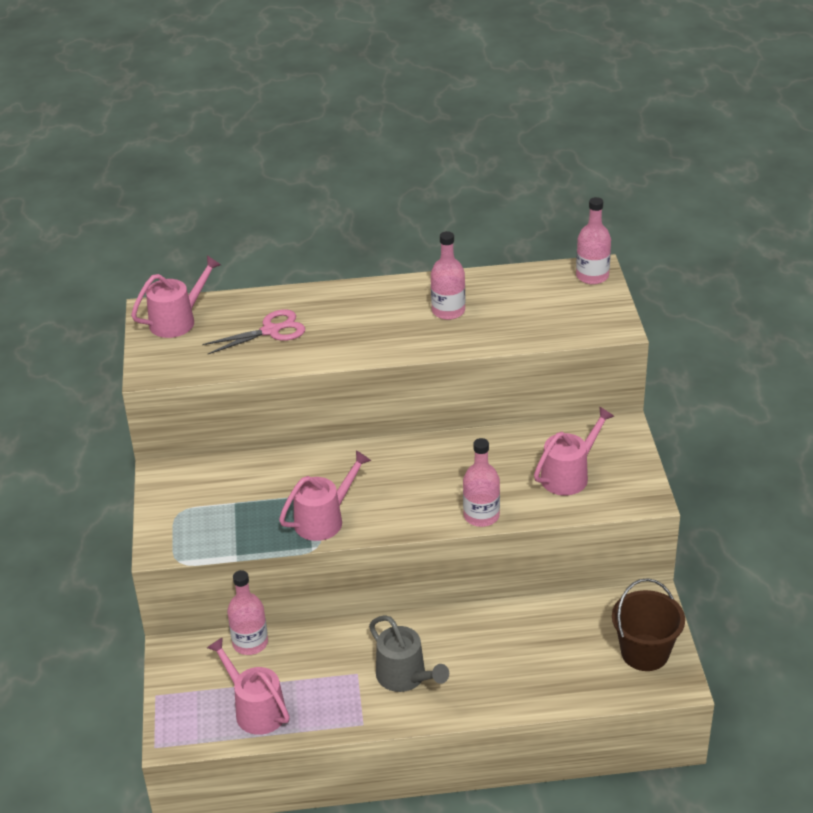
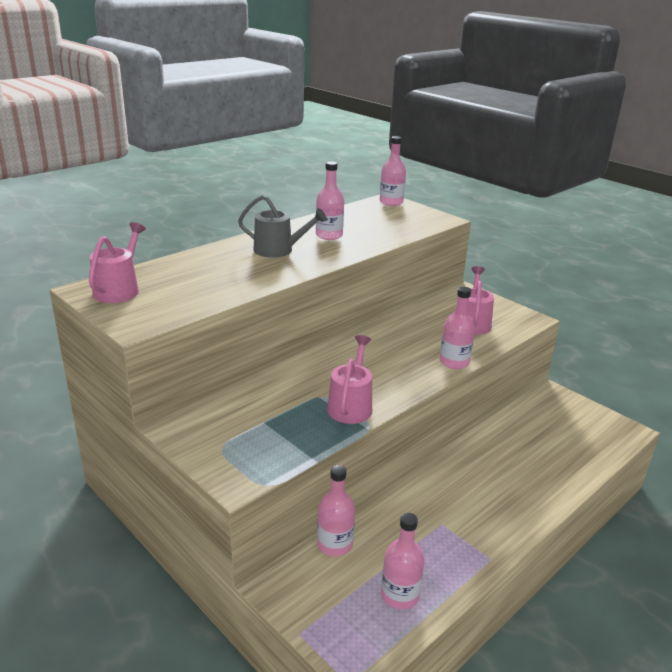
camera: 40 degrees left, 10 degrees down
pink scissors [202,309,305,354] -> none
pink watering can [207,637,290,735] -> pink bottle [381,513,424,609]
grey watering can [369,615,449,692] -> grey watering can moved to [238,195,327,257]
brown bucket [612,578,685,671] -> none

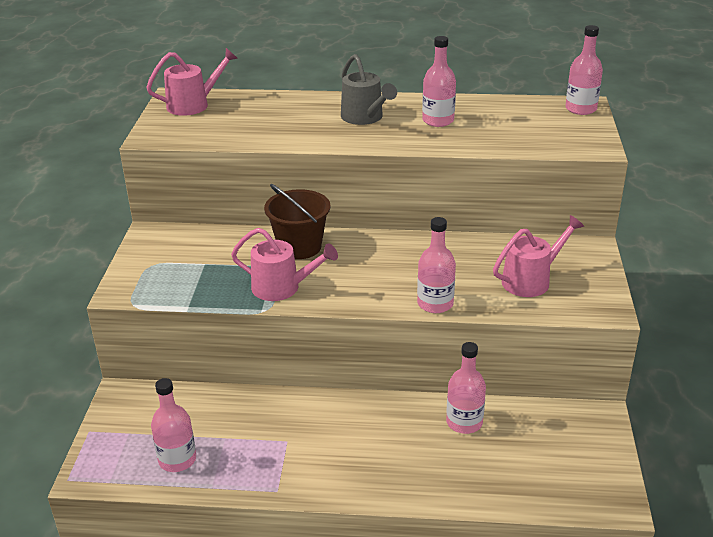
camera: 50 degrees right, 5 degrees up
pink bottle [317,465,355,556] -> pink bottle moved to [446,342,486,434]
pink watering can [327,335,372,424] -> pink watering can turned 45 degrees clockwise [231,228,338,301]
none -> brown bucket [264,184,331,259]

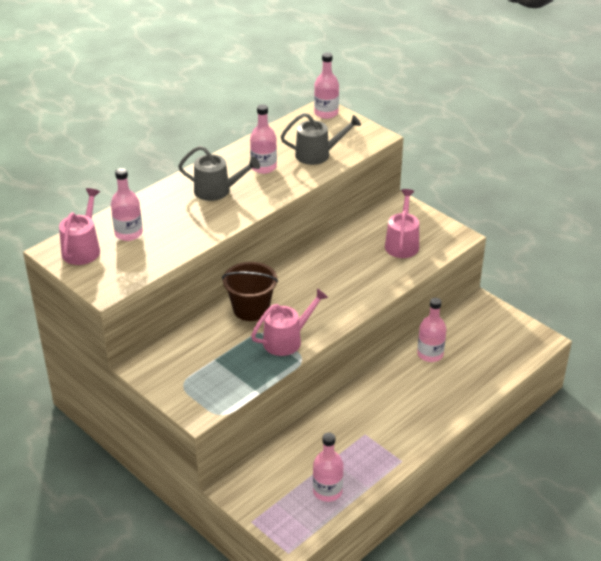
camera: 50 degrees left, 5 degrees up
pink bottle [417,217,456,313] -> pink bottle moved to [111,168,143,241]
none -> grey watering can [281,113,361,165]

